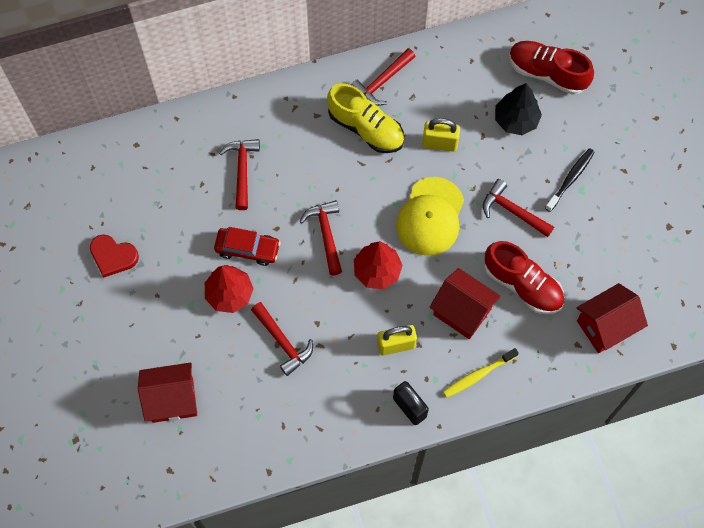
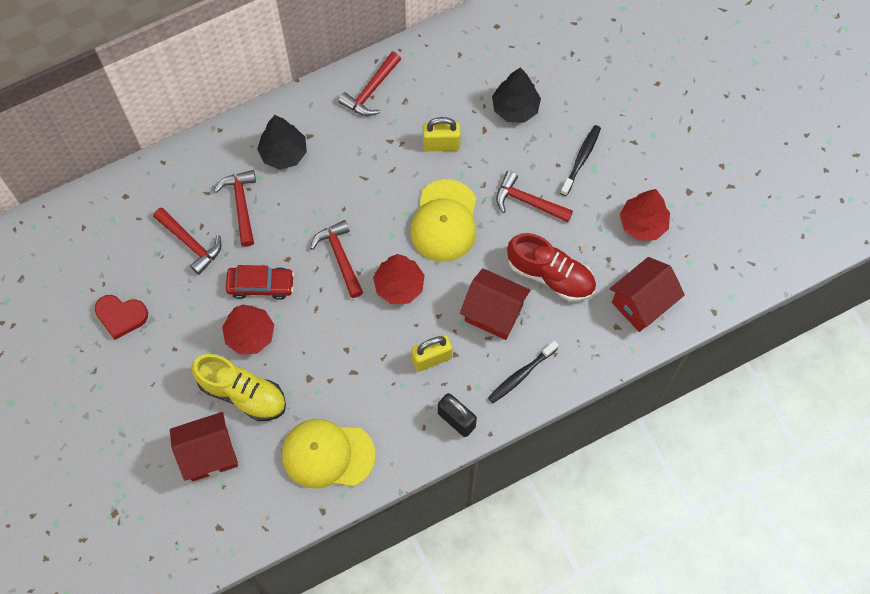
camera: 10 degrees left, 0 degrees up
red hammer [251,302,313,376] -> red hammer moved to [153,207,222,275]
yellow shoe [327,83,404,153] -> yellow shoe moved to [192,354,286,421]
yellow toothbrush [443,348,519,398] -> black toothbrush [488,341,559,403]
red shoe [509,41,594,95] -> none
none -> black tree [257,115,307,170]
none -> yellow cap [282,419,375,488]
none -> red tree [620,189,670,241]

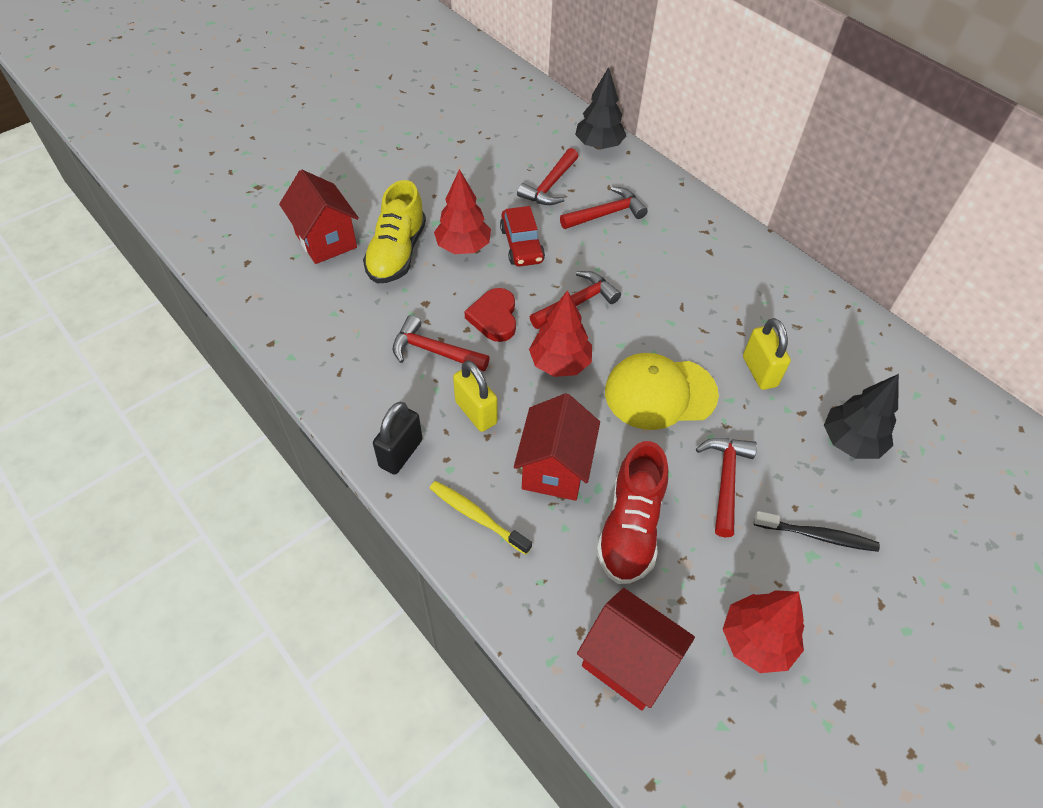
camera: 75 degrees right, 15 degrees down
red heart [95,295,148,340] -> red heart moved to [464,288,516,342]
black tree [257,115,307,170] -> black tree moved to [575,67,626,150]
yellow cap [282,419,375,488] -> none
red hammer [338,52,401,116] -> red hammer moved to [392,315,490,372]
black toothbrush [488,341,559,403] -> yellow toothbrush [430,481,532,555]

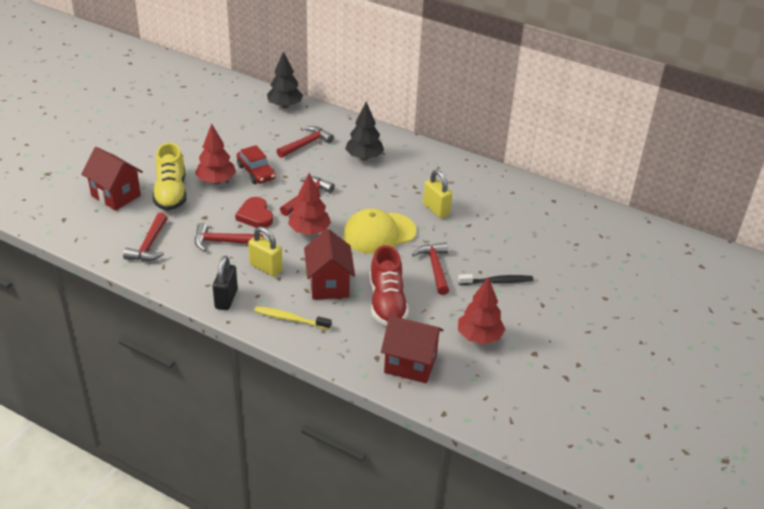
camera: 20 degrees left, 15 degrees down
red hammer [517,148,578,205] -> red hammer moved to [123,213,167,261]
black tree [824,374,899,459] -> black tree moved to [345,101,384,160]

